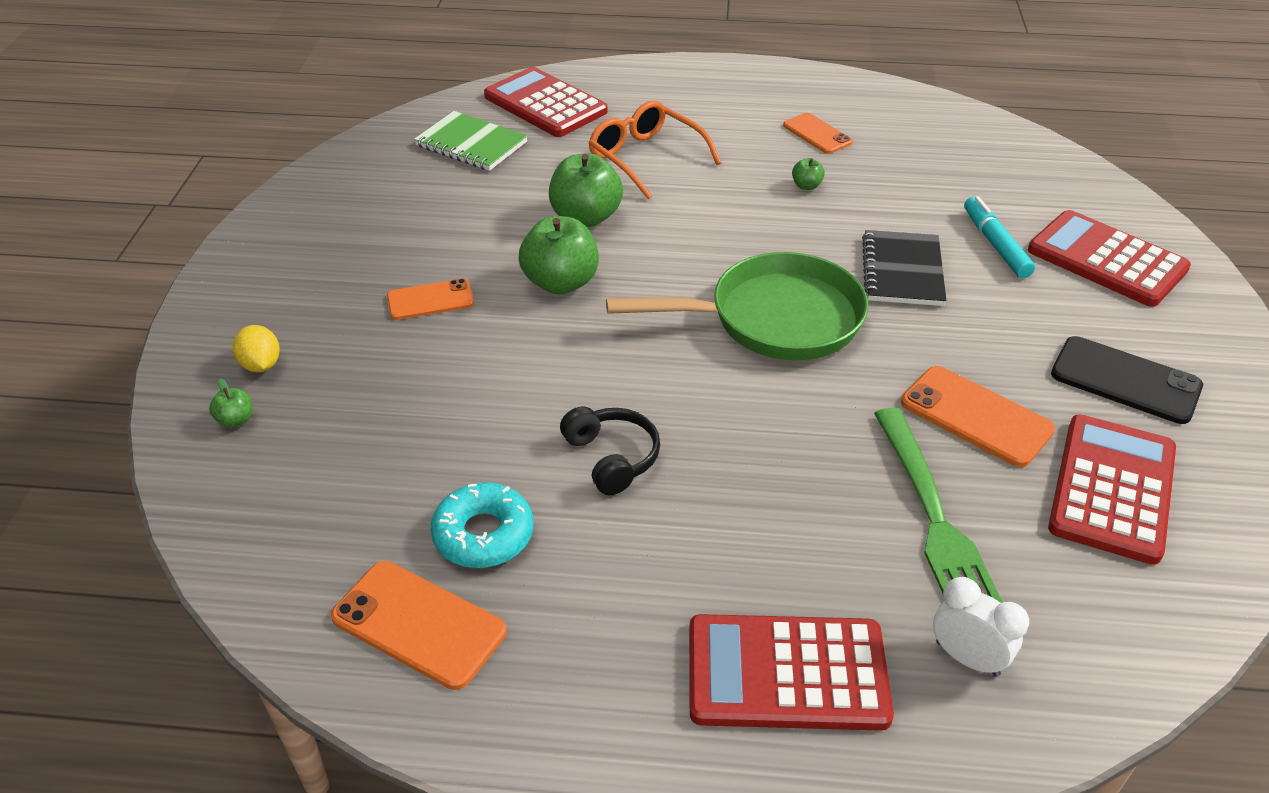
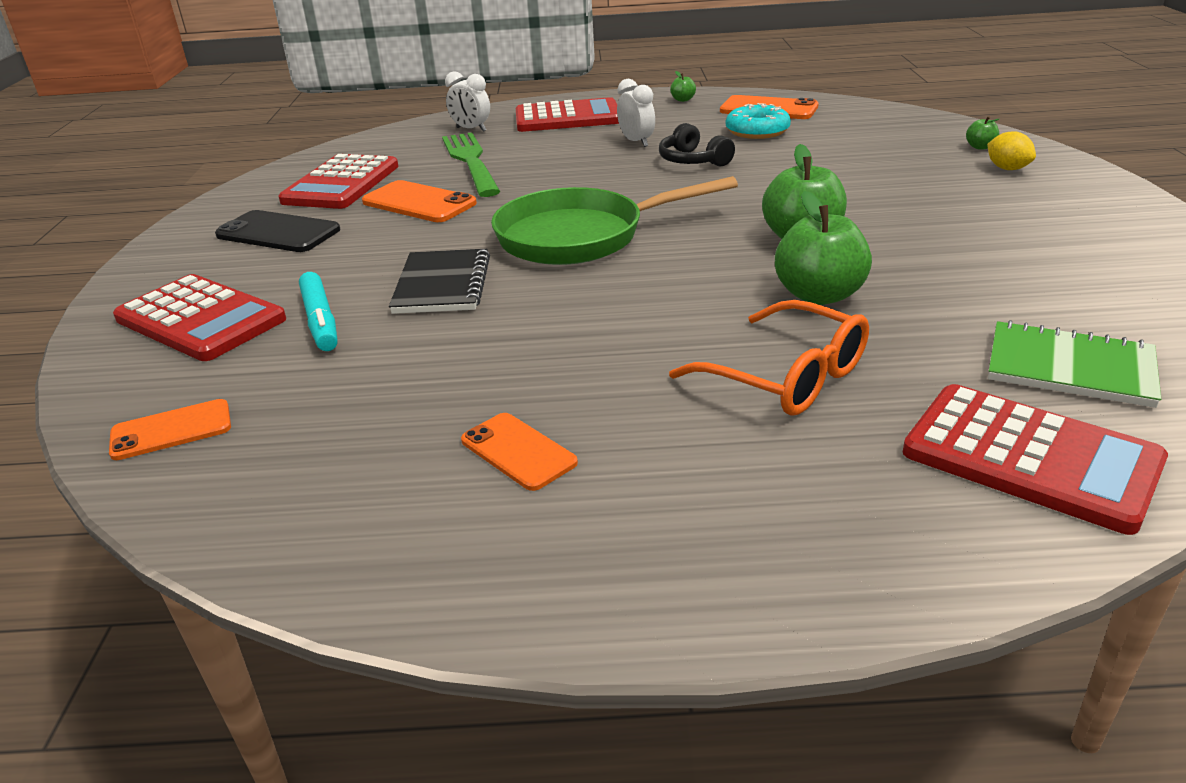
camera: 175 degrees right, 10 degrees down
orange phone [387,278,474,320] -> orange phone moved to [109,399,231,460]
green apple [792,158,825,190] -> green apple moved to [670,71,696,102]
none -> white clock [617,79,655,147]

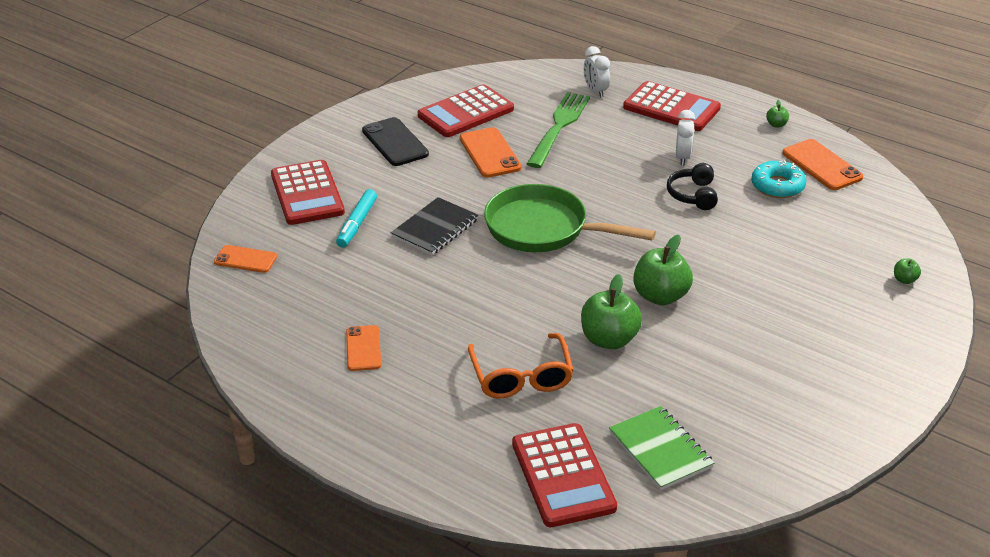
camera: 35 degrees right, 5 degrees up
yellow lemon [987,131,1036,170] -> none

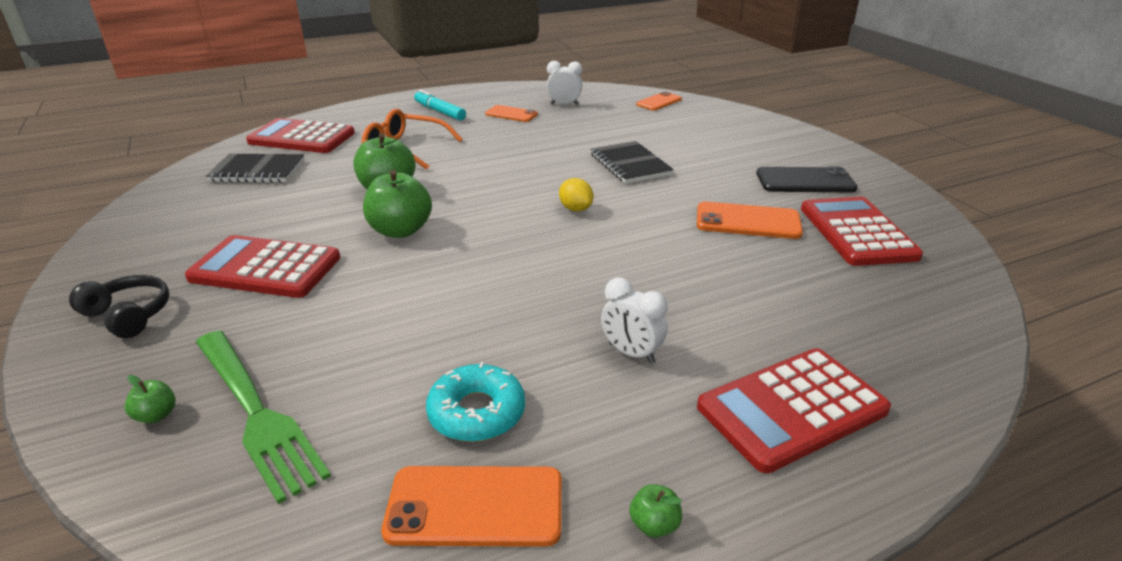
camera: 120 degrees right, 5 degrees down
red calculator [271,160,345,225] -> red calculator moved to [185,235,340,298]
turquoise marker [336,189,377,247] -> turquoise marker moved to [414,90,466,121]
green pan [484,184,656,252] -> yellow lemon [559,178,593,212]
green fork [527,92,590,168] -> green fork moved to [196,330,331,504]
white clock [584,46,610,98] -> white clock moved to [547,61,582,106]
green notebook [609,406,714,491] -> black notebook [206,154,304,183]
black headphones [667,163,718,210] -> black headphones moved to [69,275,169,338]

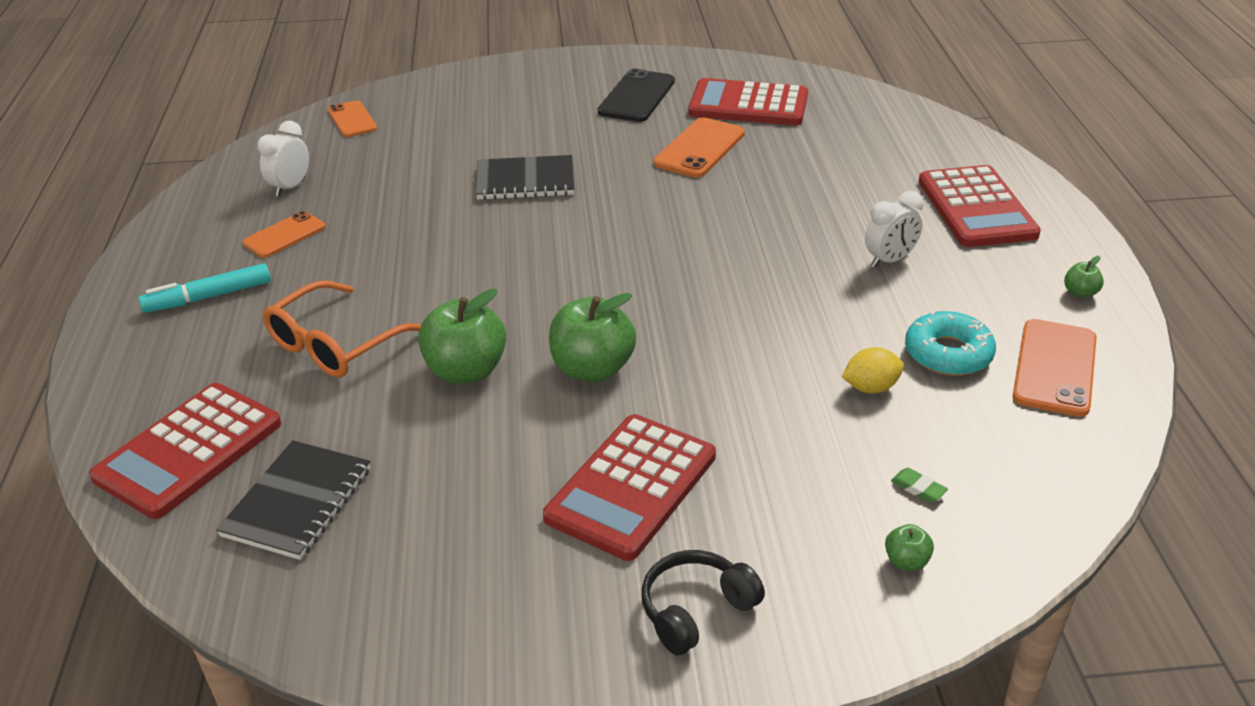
camera: 70 degrees left, 5 degrees up
green fork [196,330,331,504] -> green eraser [891,468,948,503]
yellow lemon [559,178,593,212] -> yellow lemon moved to [842,347,904,393]

